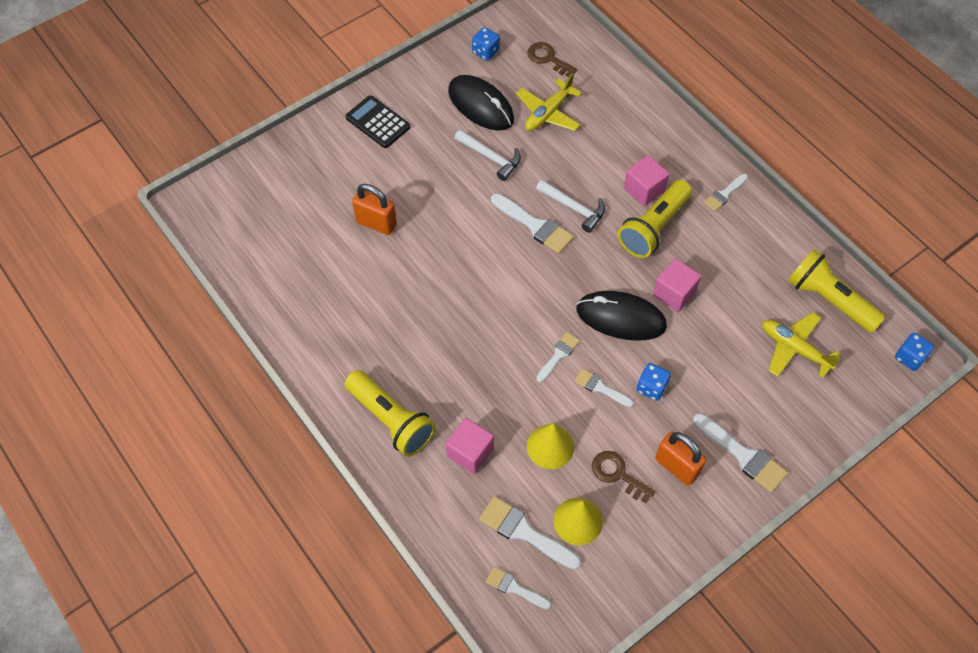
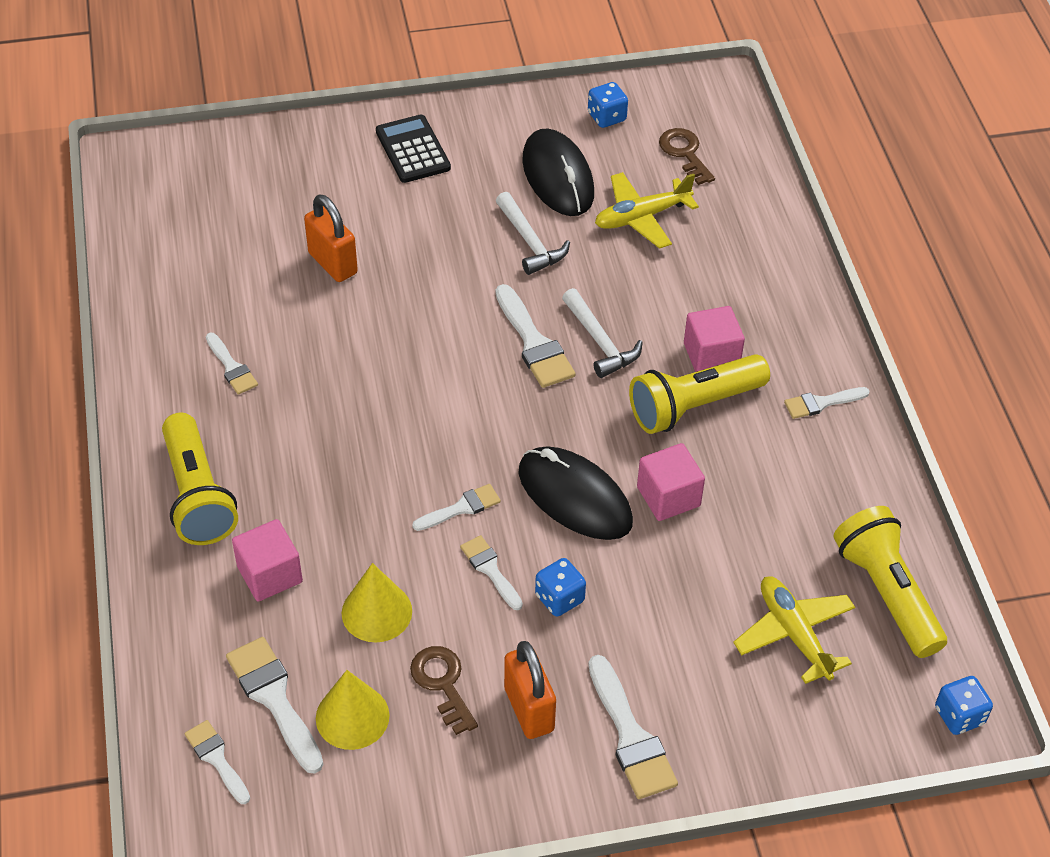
camera: 25 degrees right, 10 degrees down
none -> white brush [206,333,258,395]

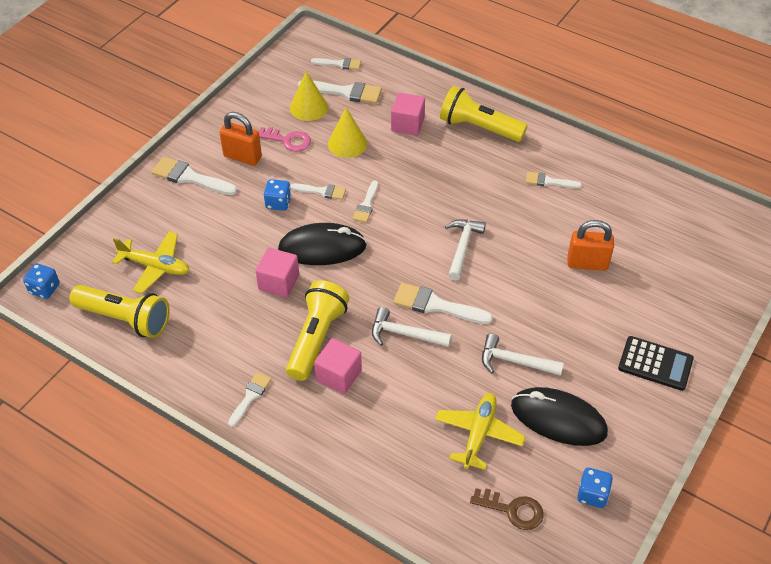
camera: 135 degrees right, 0 degrees up
brown key [410,646,478,735] -> pink key [259,127,311,152]
none -> white hammer [445,219,486,280]

